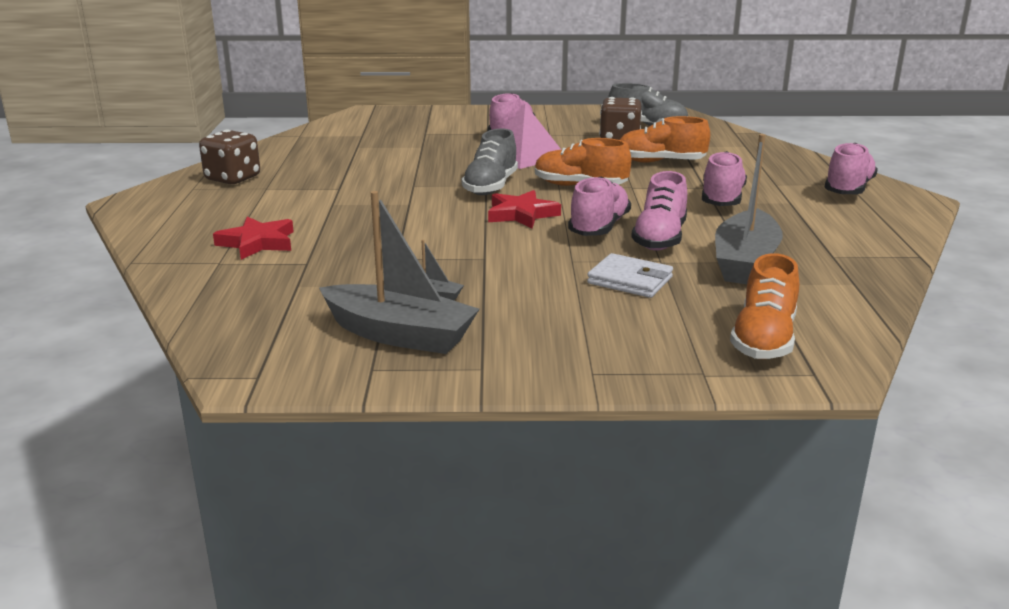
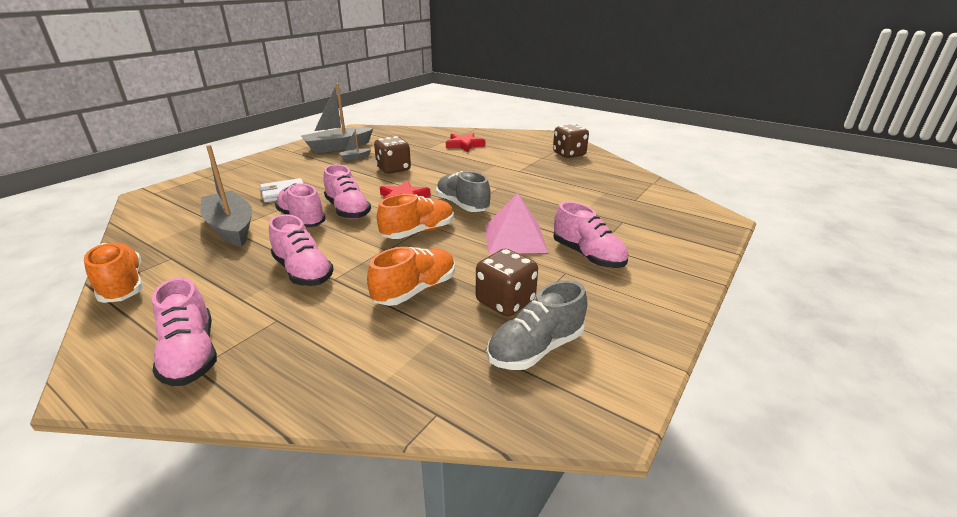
camera: 125 degrees right, 5 degrees up
orange shoe [730,253,799,359] -> orange shoe moved to [84,243,143,303]
none -> brown dice [374,136,411,174]

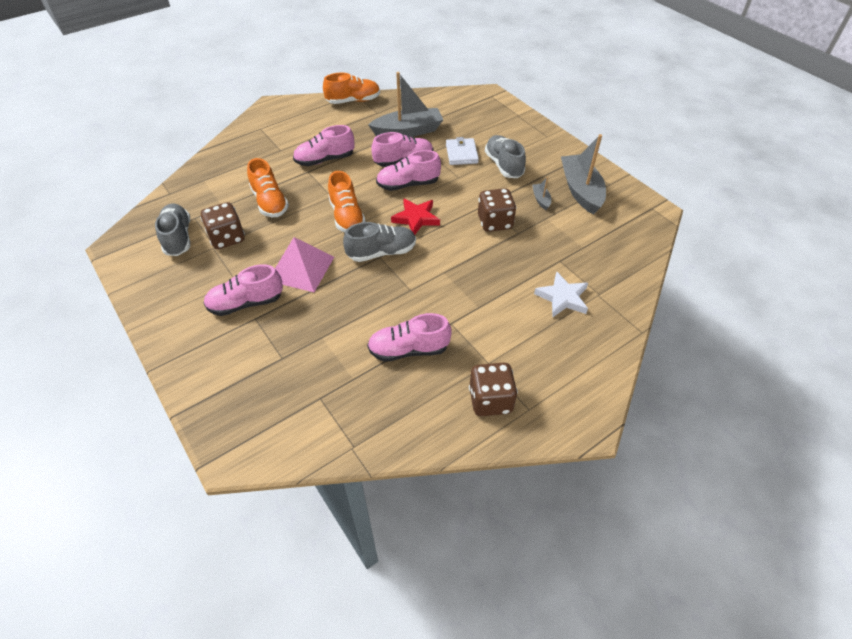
camera: 110 degrees right, 20 degrees up
pink shoe [152,277,217,386] -> pink shoe moved to [367,313,452,362]
red star [446,133,485,152] -> white star [534,271,588,317]
none -> grey shoe [485,135,526,178]

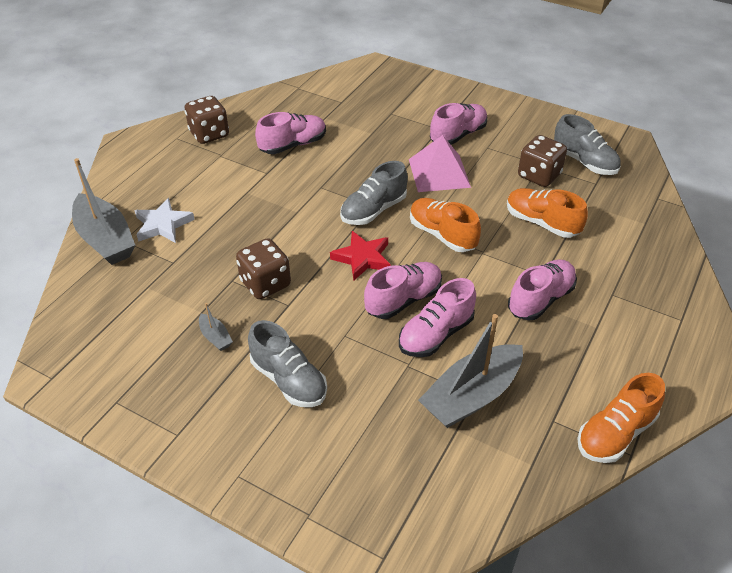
camera: 155 degrees right, 5 degrees down
white wallet [446,137,479,165] -> none
grey boat [561,134,606,215] -> grey boat moved to [72,158,135,265]

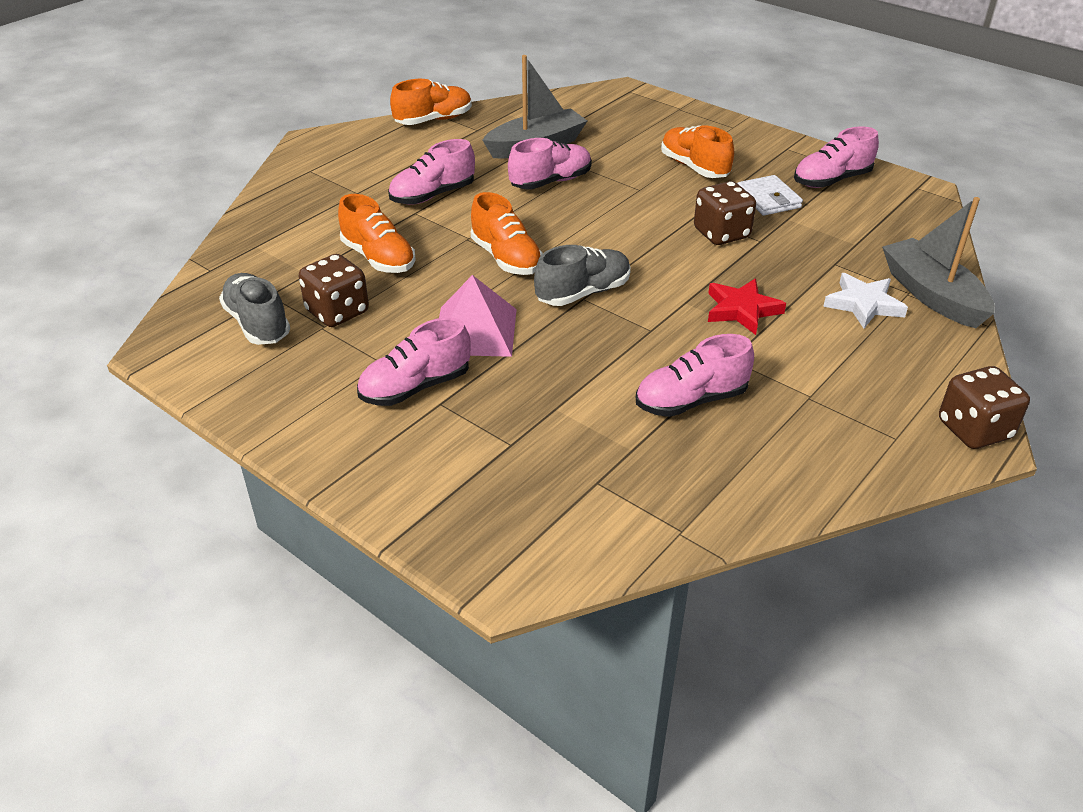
camera: 170 degrees left, 5 degrees down
brown dice [185,96,229,144] -> brown dice moved to [939,366,1030,449]
grey boat [199,303,233,351] -> white wallet [737,175,803,216]
grey shoe [248,320,327,407] -> orange shoe [661,125,734,178]
red star [330,231,391,280] -> red star moved to [708,278,786,335]
pink shoe [364,262,442,319] -> pink shoe moved to [794,126,879,188]

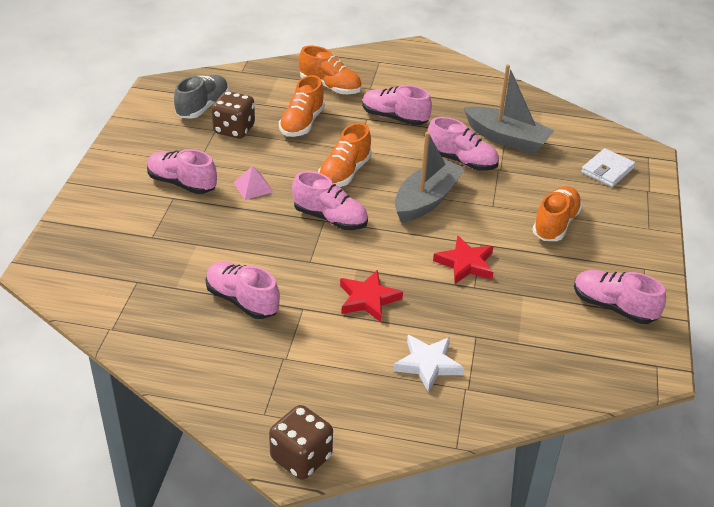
camera: 60 degrees right, 0 degrees up
orange shoe [390,79,472,125] -> orange shoe moved to [299,46,362,95]
pink pyramid [439,275,517,357] -> pink pyramid [234,166,273,200], size x0.56
grey shoe [534,245,631,306] -> pink shoe [292,171,368,230]
brown dice [694,181,756,245] -> red star [433,236,494,284]
white wallet [737,175,803,216] -> white wallet moved to [581,148,635,187]
grey boat [882,197,995,328] -> grey boat moved to [395,132,465,223]

